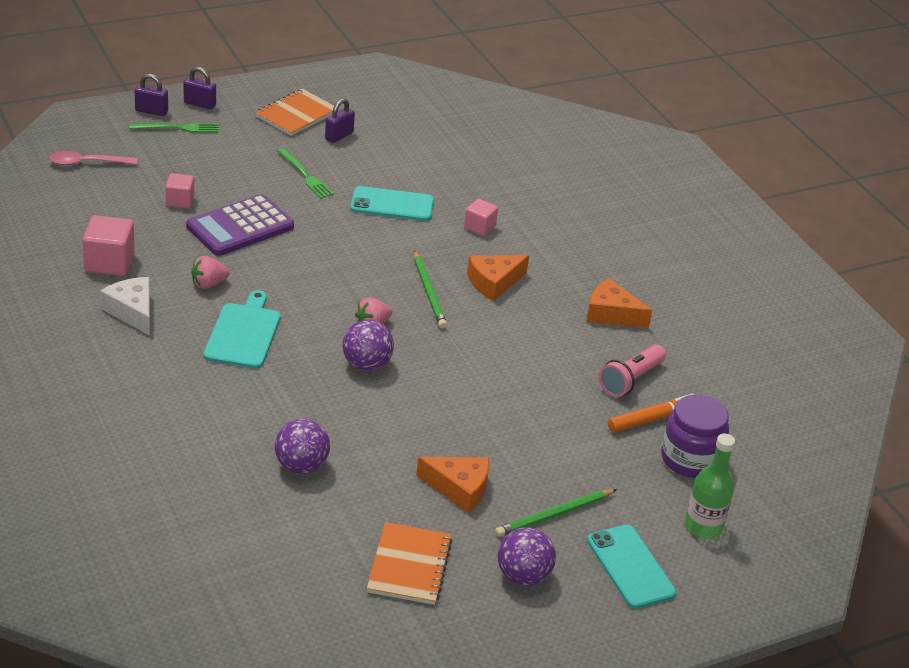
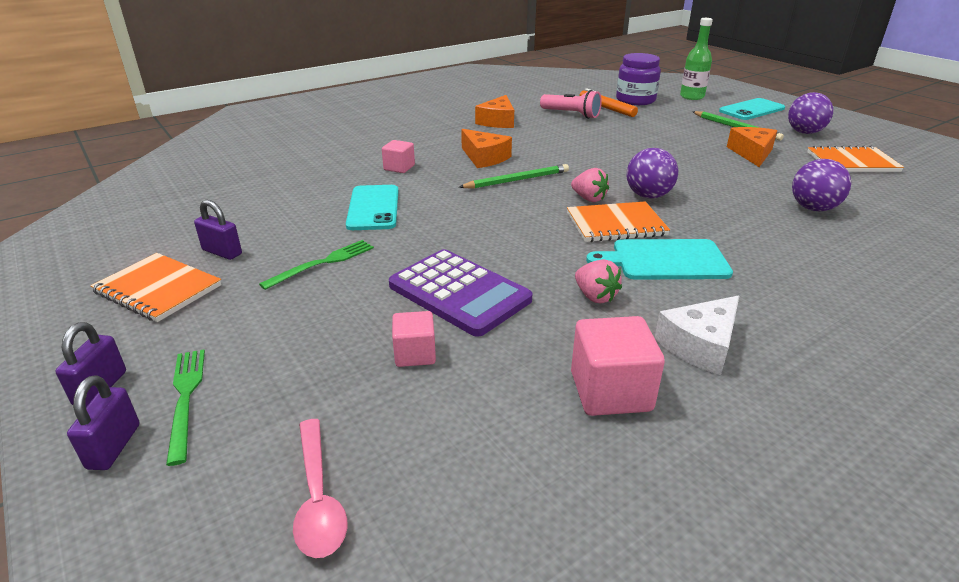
camera: 95 degrees left, 5 degrees down
none -> orange notebook [567,201,670,242]

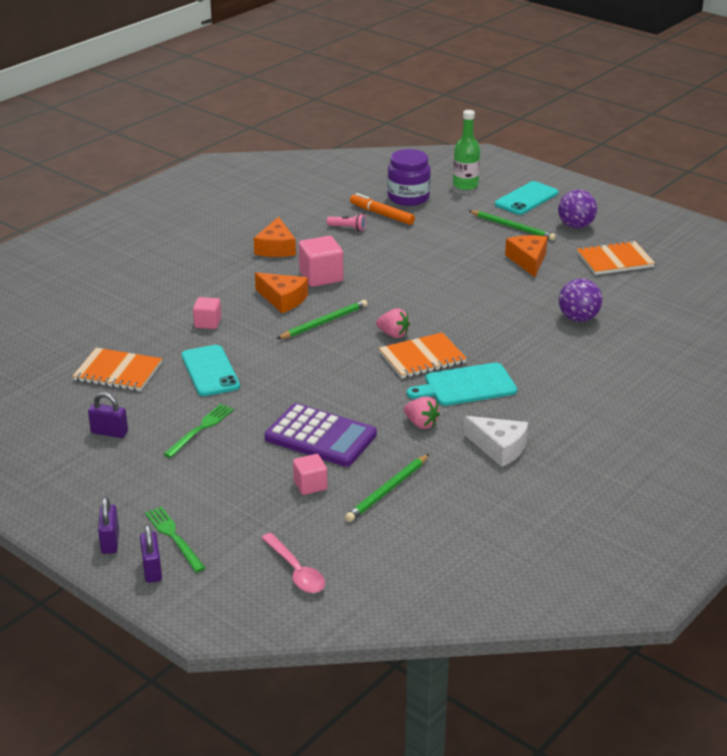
camera: 15 degrees left, 0 degrees up
orange notebook [90,253,222,322] -> orange notebook moved to [73,348,162,391]
pink flashlight [540,90,602,119] -> pink flashlight [327,214,366,231], size x0.61
pink cube [571,316,665,416] -> pink cube moved to [299,236,343,287]
purple ball [627,148,678,199] -> none
white cheese [655,295,739,375] -> white cheese turned 90 degrees counterclockwise [464,416,528,467]
none -> green pencil [345,454,429,522]

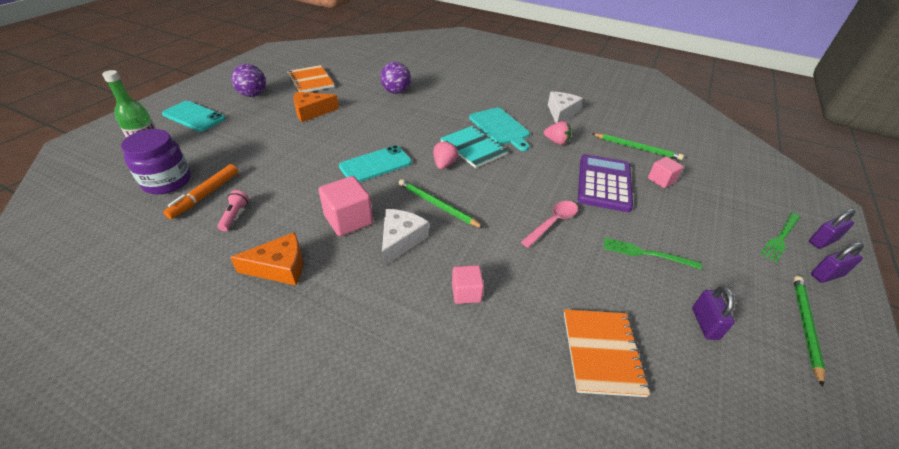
camera: 105 degrees left, 10 degrees up
turquoise phone [181,345,240,396] -> turquoise phone moved to [339,145,412,182]
orange cheese [255,272,308,313] -> white cheese [382,209,429,267]
pink spoon [261,533,325,593] -> pink spoon moved to [521,201,578,248]
orange notebook [379,332,467,378] -> turquoise notebook [440,126,508,168]
pink strawberry [404,396,440,429] -> pink strawberry turned 90 degrees clockwise [544,121,571,145]
green pencil [469,210,556,240] -> green pencil moved to [793,276,825,387]

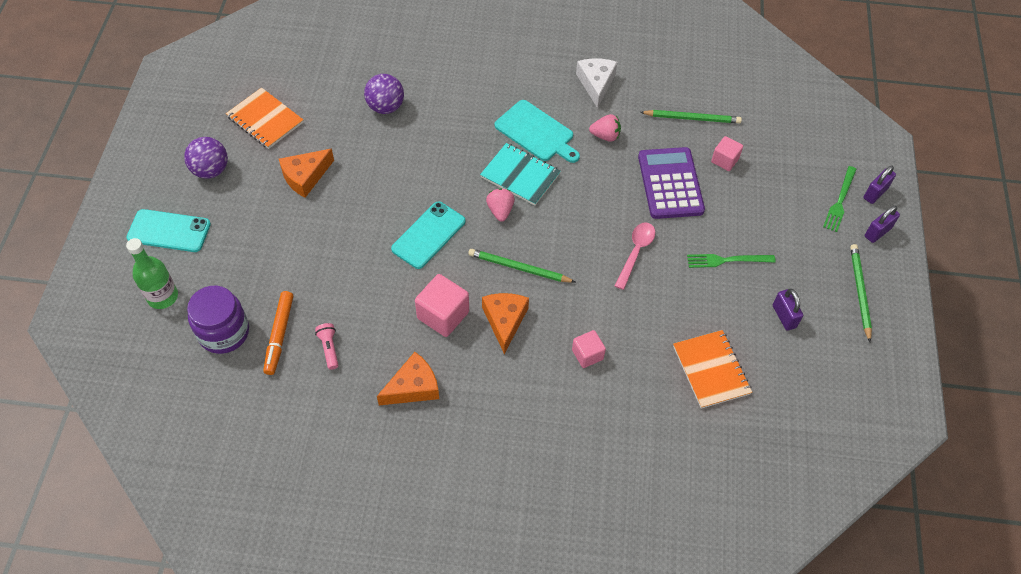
camera: 20 degrees left, 15 degrees up
white cheese [382,209,429,267] -> orange cheese [482,293,529,354]

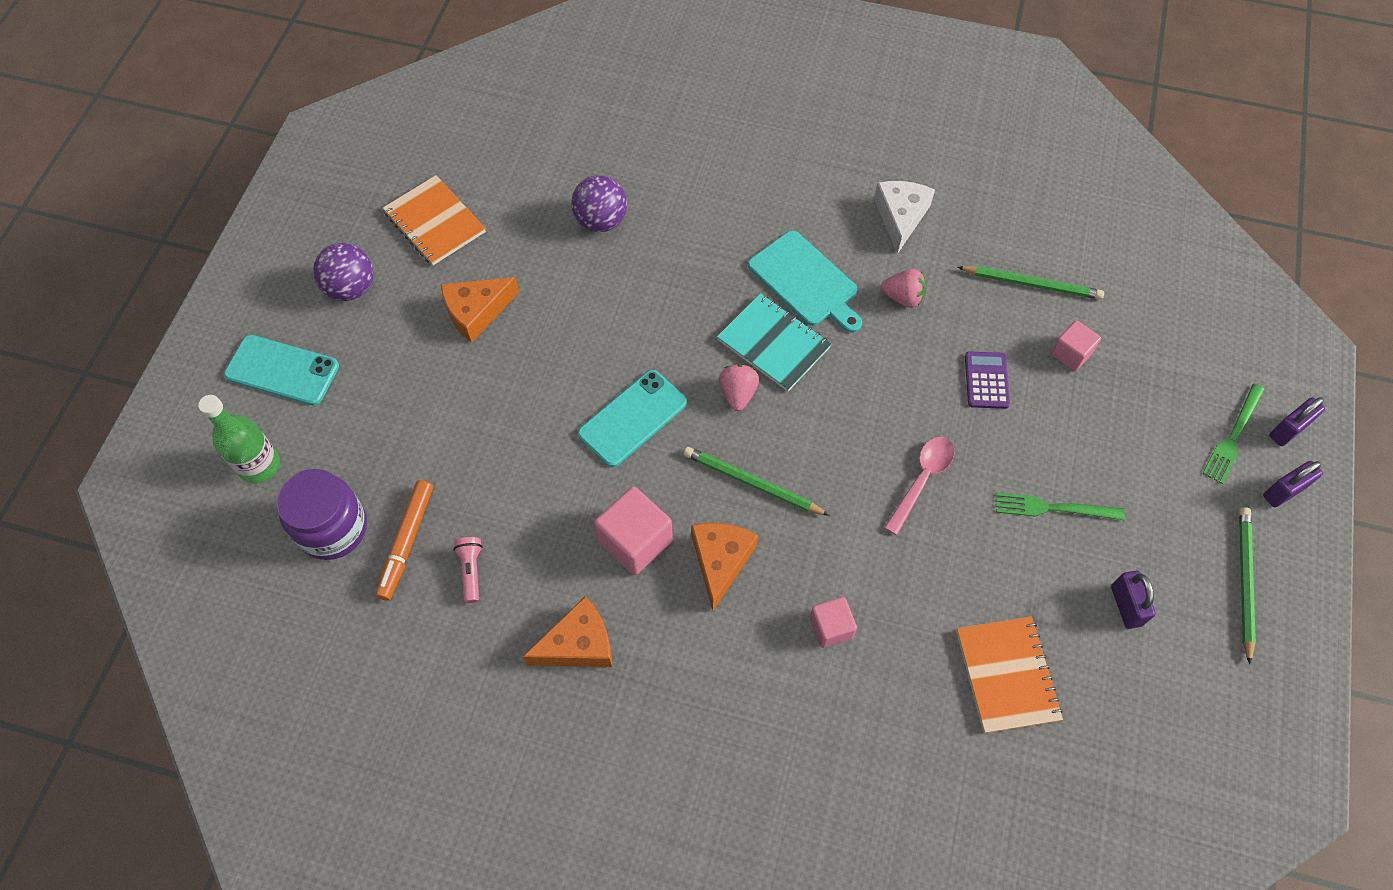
camera: 10 degrees right, 5 degrees up
purple calculator [638,147,705,219] -> purple calculator [965,351,1010,409], size x0.53

